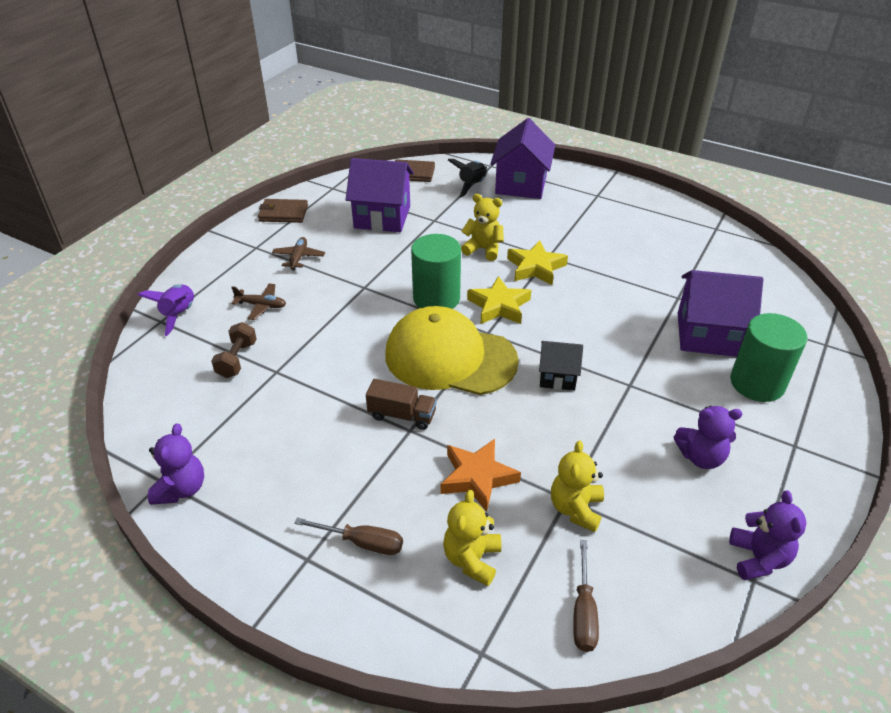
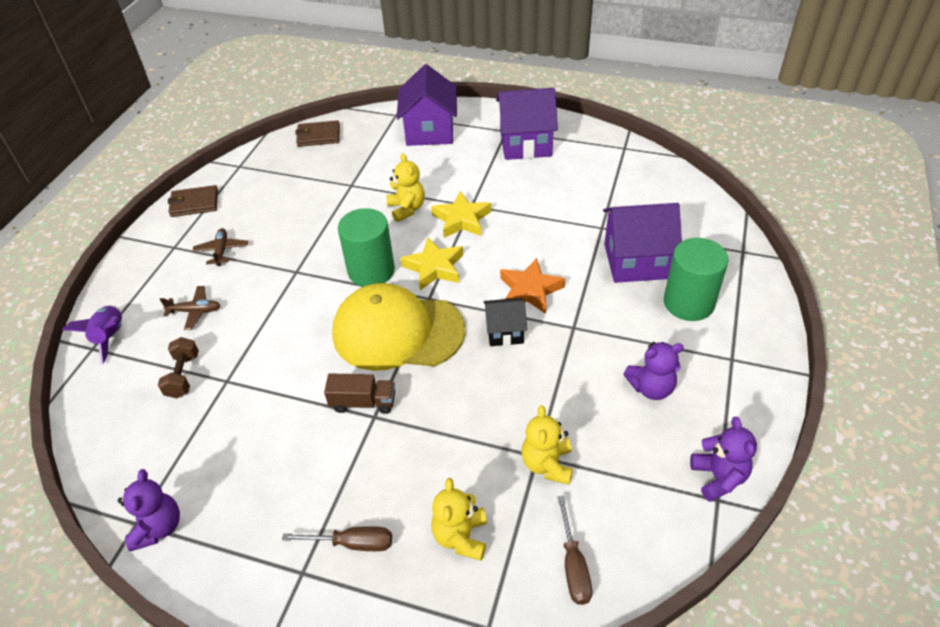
camera: 10 degrees left, 5 degrees up
purple house [346,158,414,232] -> purple house moved to [496,88,558,160]
orange star [440,439,521,512] -> orange star moved to [500,258,565,314]
black rocket [448,159,487,197] -> none
yellow teddy bear [461,194,504,261] -> yellow teddy bear turned 60 degrees clockwise [386,153,425,222]

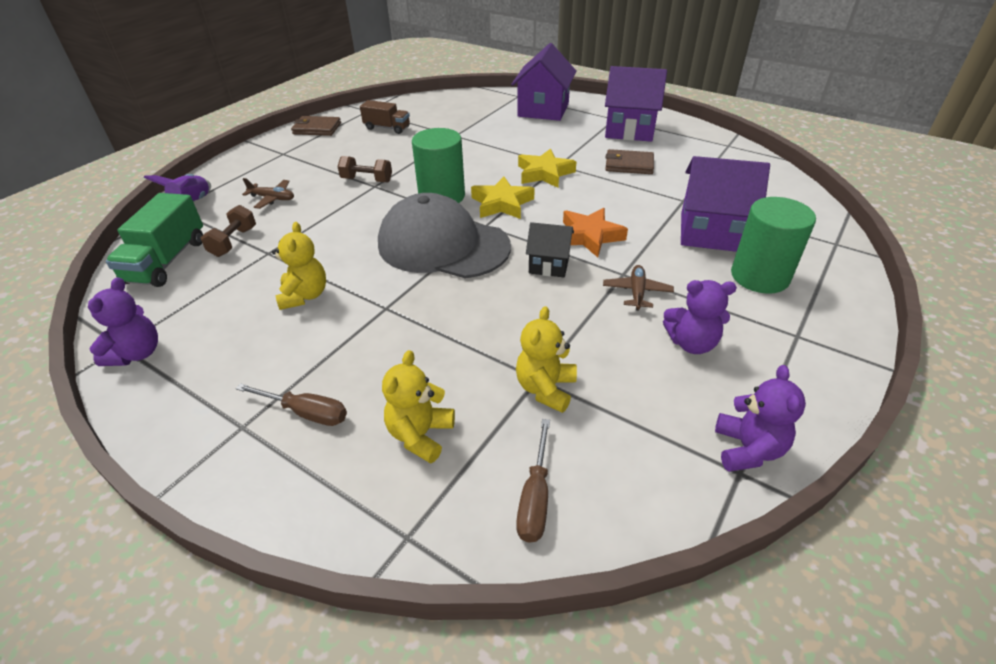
camera: 15 degrees right, 5 degrees down
brown plane [193,228,248,266] -> brown plane moved to [603,265,674,311]
brown wallet [295,120,340,147] -> brown wallet moved to [605,149,654,174]
brown truck [324,374,395,414] -> brown truck moved to [360,100,410,134]
yellow cap [332,283,465,371] -> grey cap [378,193,511,278]
yellow teddy bear [386,153,425,222] -> yellow teddy bear moved to [272,222,326,310]
none -> green truck [106,193,203,287]
none -> brown dumbbell [337,156,392,182]

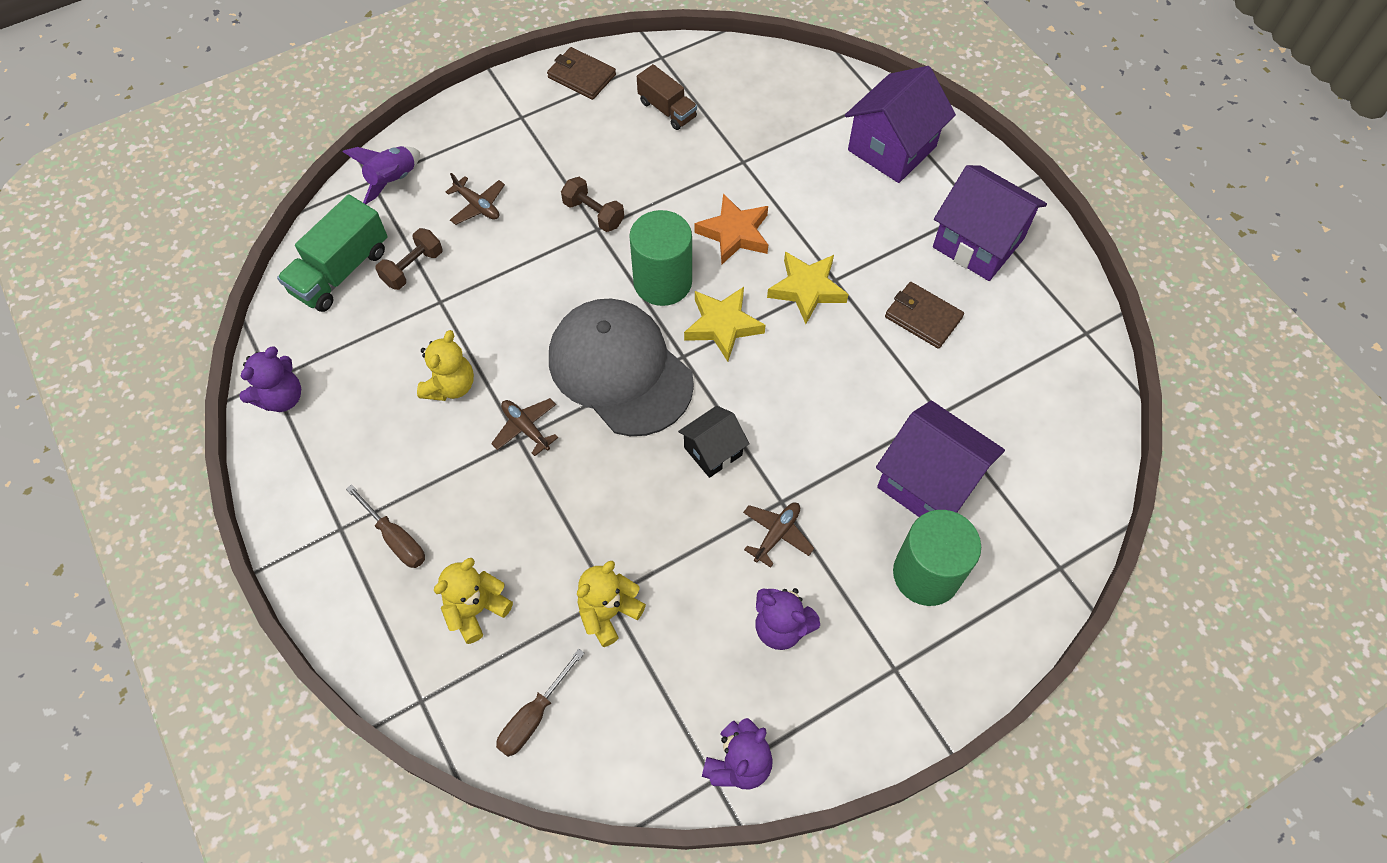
camera: 25 degrees right, 20 degrees up
black house [526,222,574,277] -> black house turned 75 degrees counterclockwise [678,406,749,478]
orange star [563,208,628,257] -> orange star moved to [694,193,768,264]
none -> brown plane [491,398,558,456]

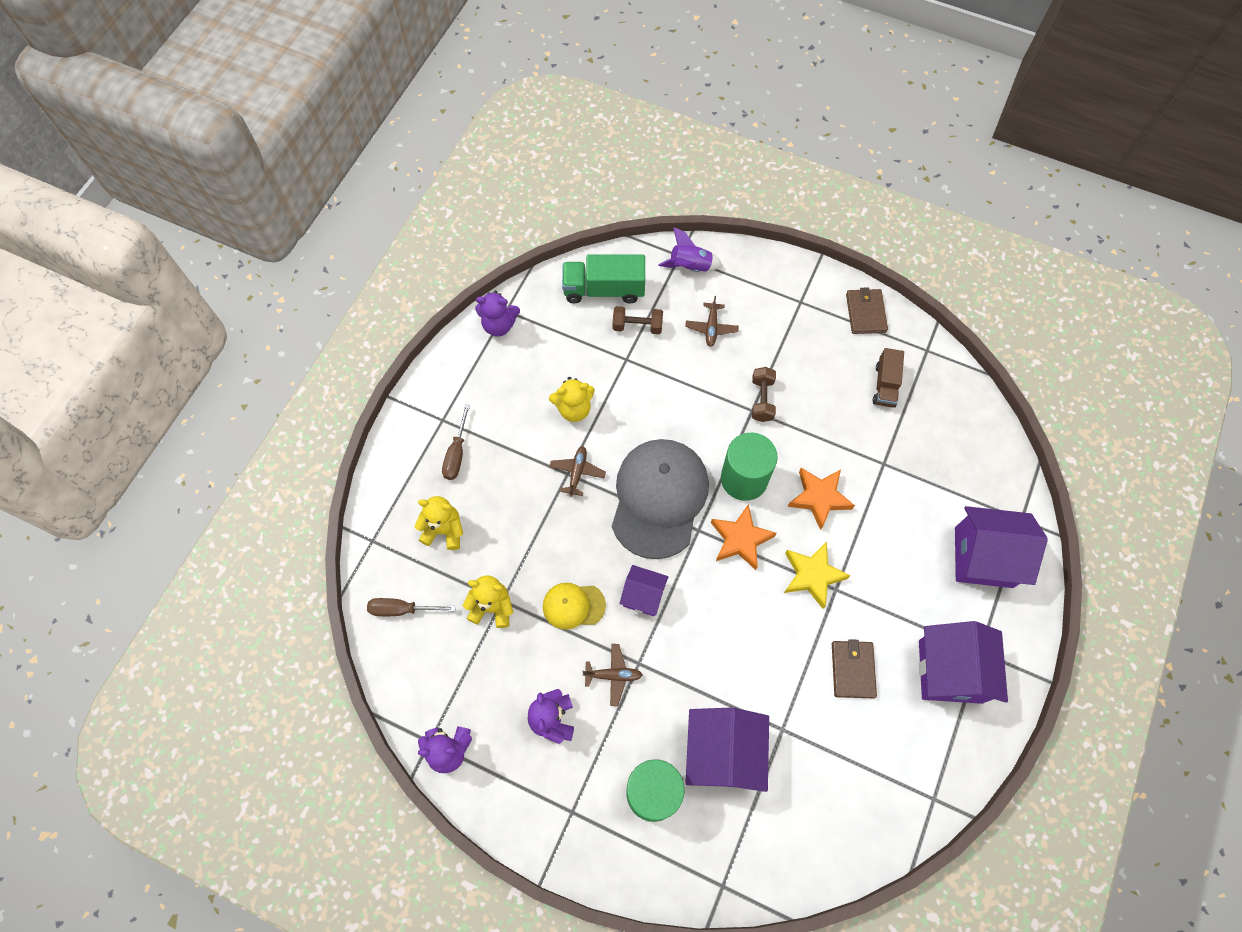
camera: 55 degrees right, 5 degrees up
black house [678,406,749,478] -> purple house [619,565,668,616]
yellow star [684,287,766,361] -> orange star [711,504,776,570]
none -> yellow cap [543,583,606,630]

